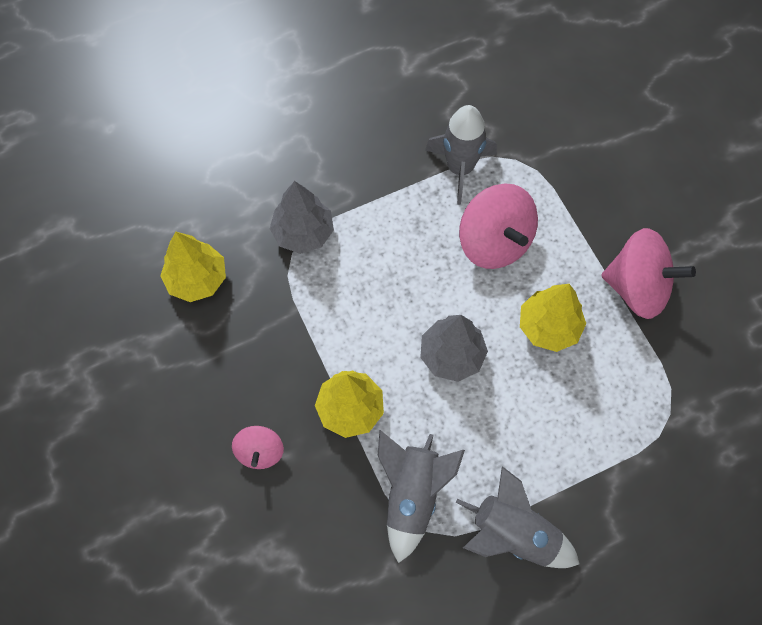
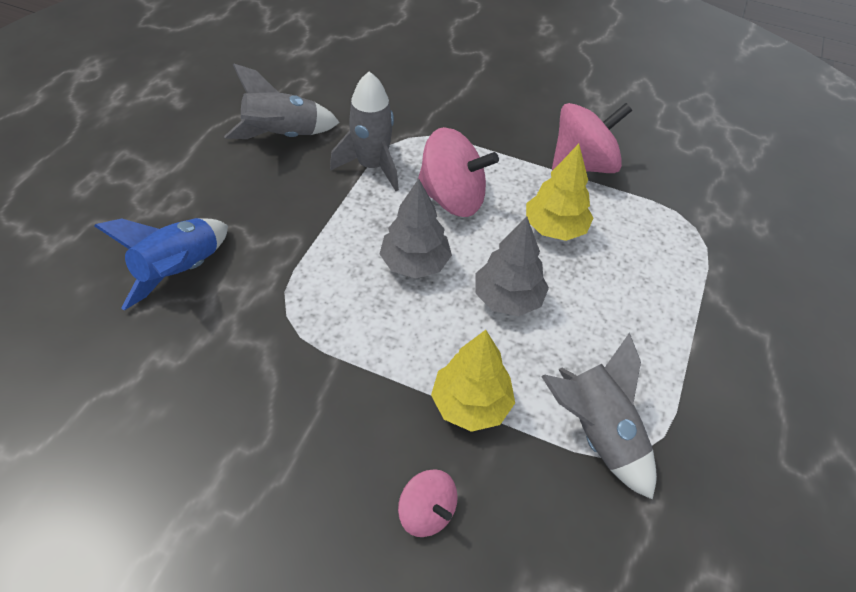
camera: 45 degrees left, 15 degrees down
yellow tree [160,232,226,302] -> none
grey tree [270,181,334,254] -> grey tree moved to [379,179,452,279]
grey rocket [456,466,580,568] -> grey rocket moved to [224,63,340,139]
none -> blue rocket [94,218,228,310]

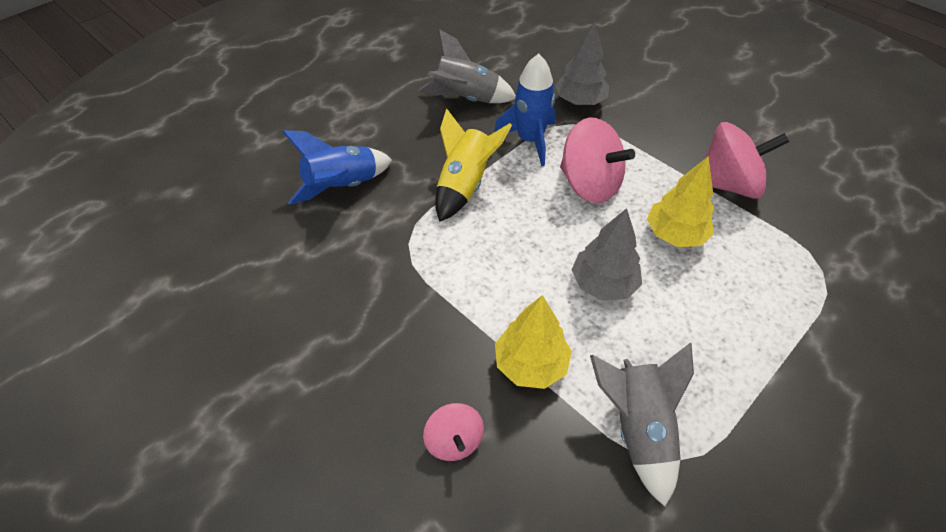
camera: 25 degrees right, 0 degrees up
grey rocket [330,71,399,191] -> blue rocket [494,54,556,166]
grey tree [379,179,452,279] -> grey tree moved to [555,22,609,105]
none -> yellow rocket [435,109,512,222]

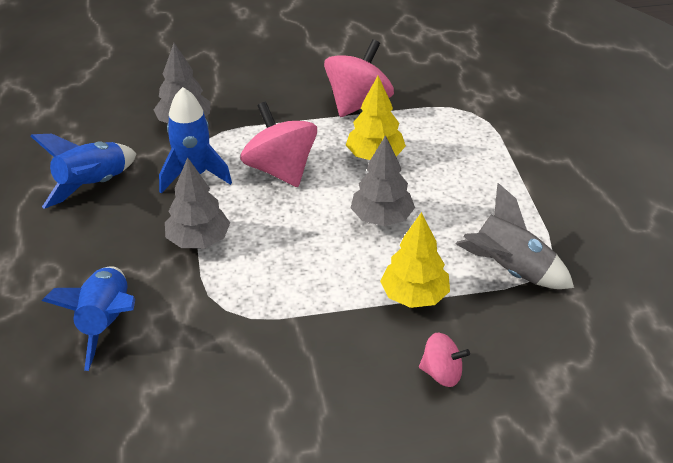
camera: 55 degrees left, 10 degrees down
grey rocket [419,29,516,103] -> blue rocket [31,134,137,209]
yellow rocket [435,109,512,222] -> grey tree [165,157,230,248]
pink spinning top [560,117,635,203] -> pink spinning top turned 105 degrees counterclockwise [240,102,317,187]

